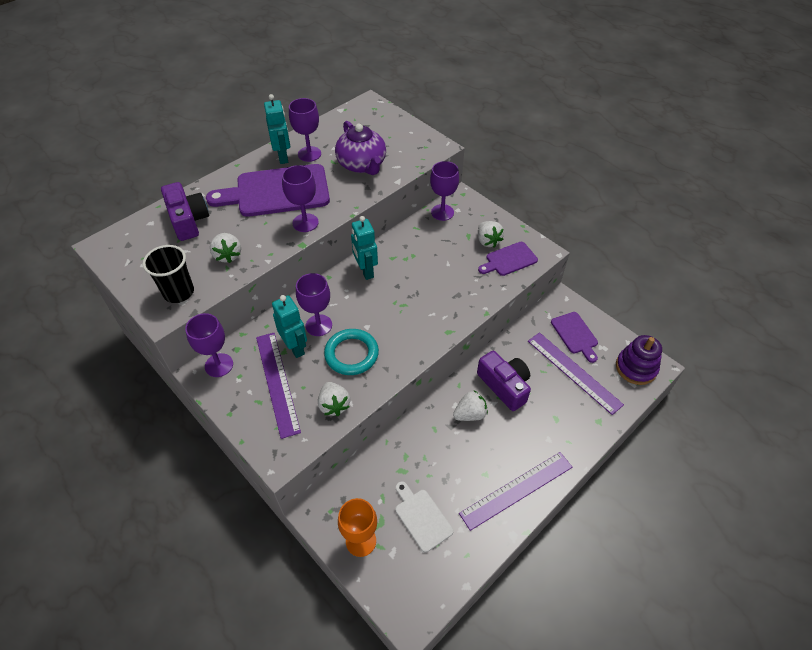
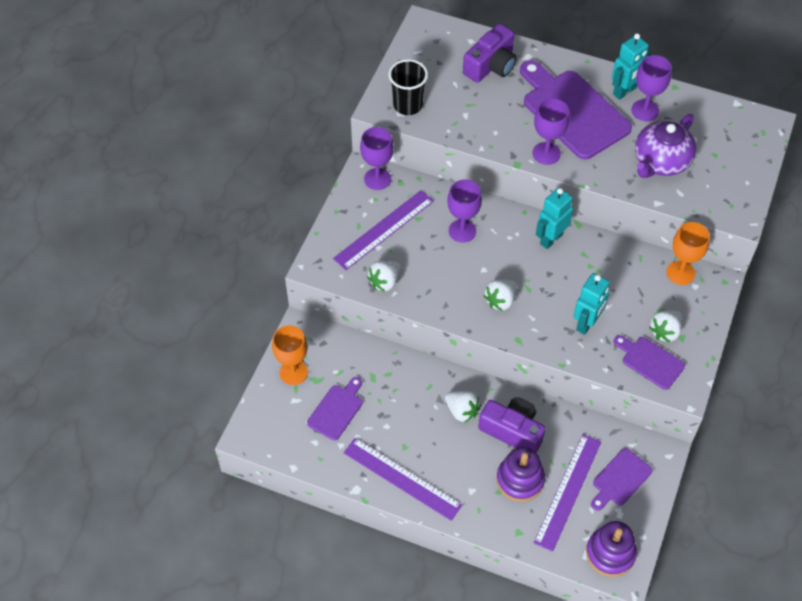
camera: 65 degrees right, 5 degrees up
white strawberry [210,233,241,263] -> white strawberry moved to [484,280,518,311]
turquoise robot [272,295,307,358] -> turquoise robot moved to [574,273,610,335]
turquoise ring [324,329,379,375] -> none
white cutting board [395,481,454,552] -> purple cutting board [307,377,363,440]
purple goblet [430,161,459,221] -> orange goblet [666,222,710,285]
purple camera [477,351,531,411] -> purple camera turned 90 degrees counterclockwise [478,397,546,453]
none -> purple stacking toy [496,447,545,502]

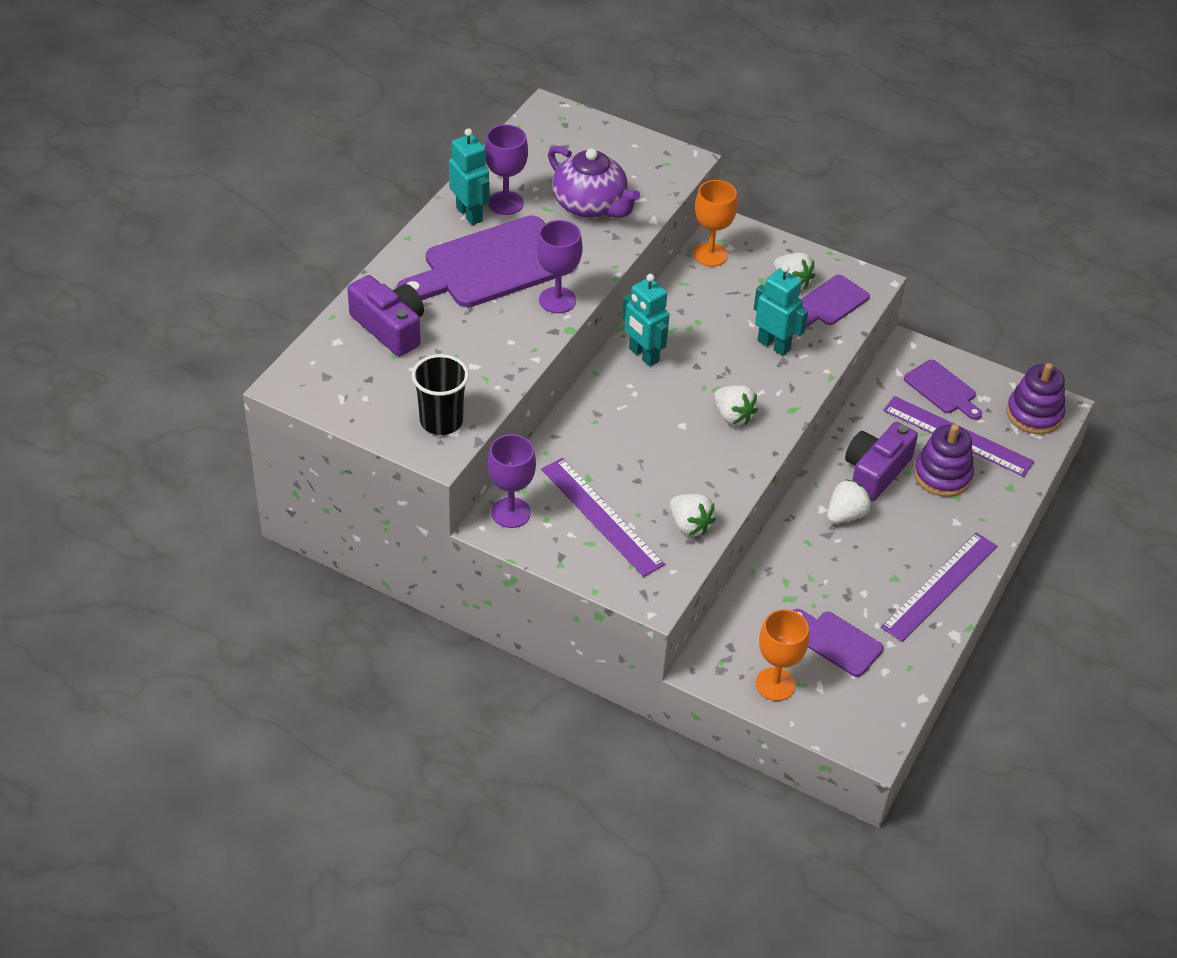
camera: 85 degrees left, 10 degrees down
purple goblet [447,179,482,243] -> none

